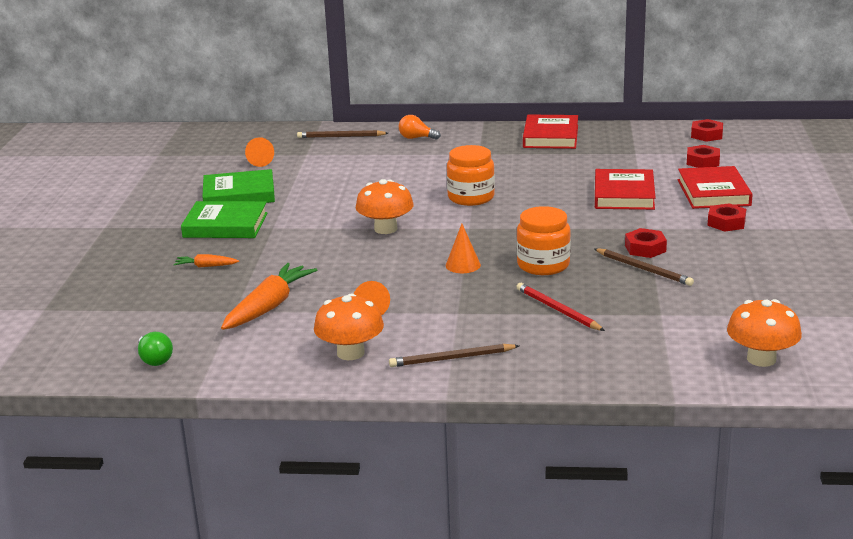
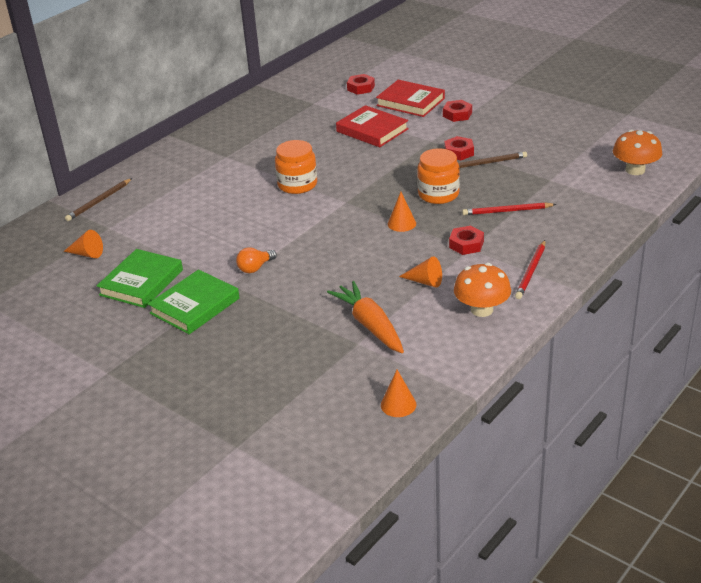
camera: 55 degrees left, 10 degrees up
green light bulb [138,332,173,366] -> orange cone [381,370,416,417]
orange carrot [173,254,239,268] -> none
orange mushroom [356,179,414,234] -> none
brown pencil [389,344,519,367] -> red pencil [515,240,545,299]
orange light bulb [399,115,441,140] -> orange light bulb moved to [236,247,277,273]
red book [523,114,578,149] -> none
red nut [691,119,723,142] -> red nut moved to [449,226,484,255]

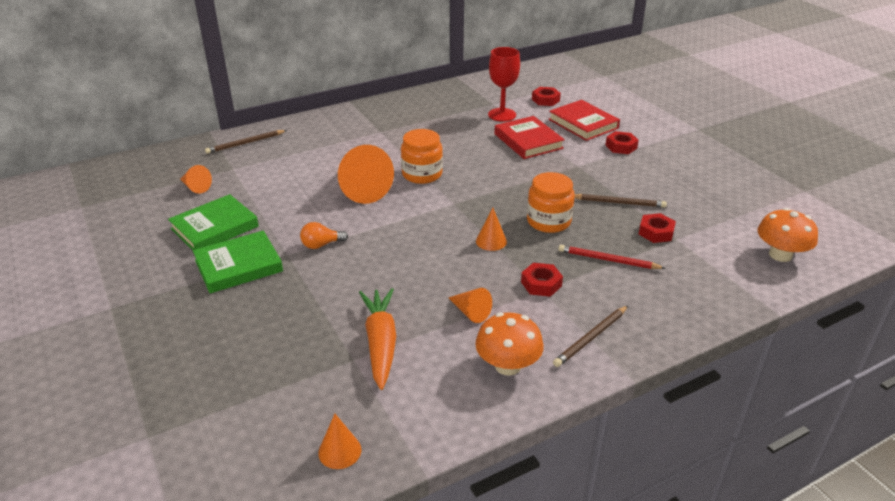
camera: 20 degrees right, 0 degrees up
red nut [444,136,474,160] -> red nut moved to [638,213,676,243]
red pencil [515,240,545,299] -> brown pencil [553,306,628,367]
none -> orange cone [338,145,394,204]
none -> red goblet [488,47,520,122]

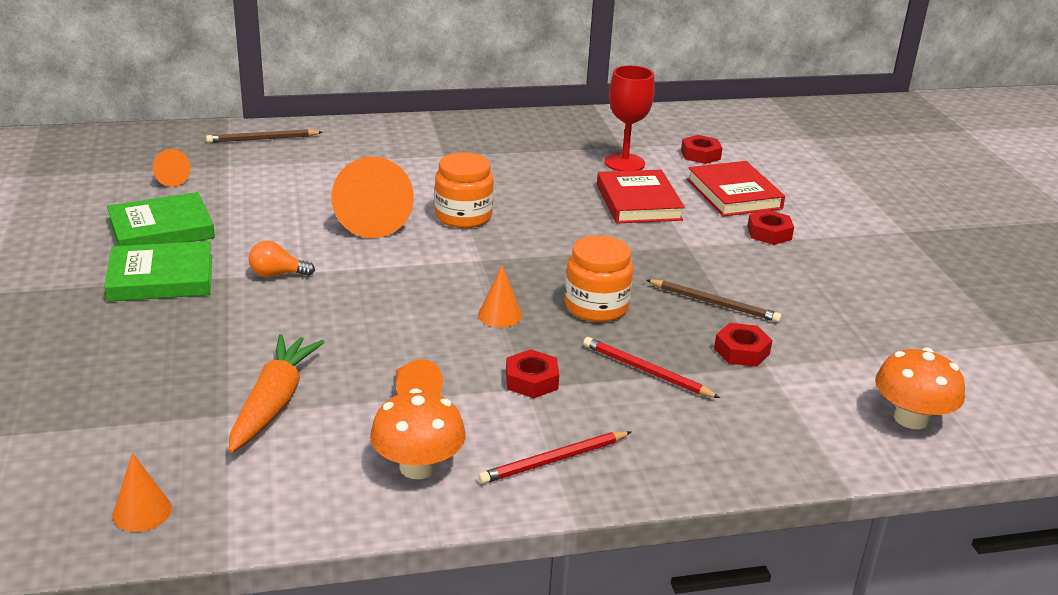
camera: 15 degrees right, 5 degrees down
brown pencil [553,306,628,367] -> red pencil [478,431,631,484]

